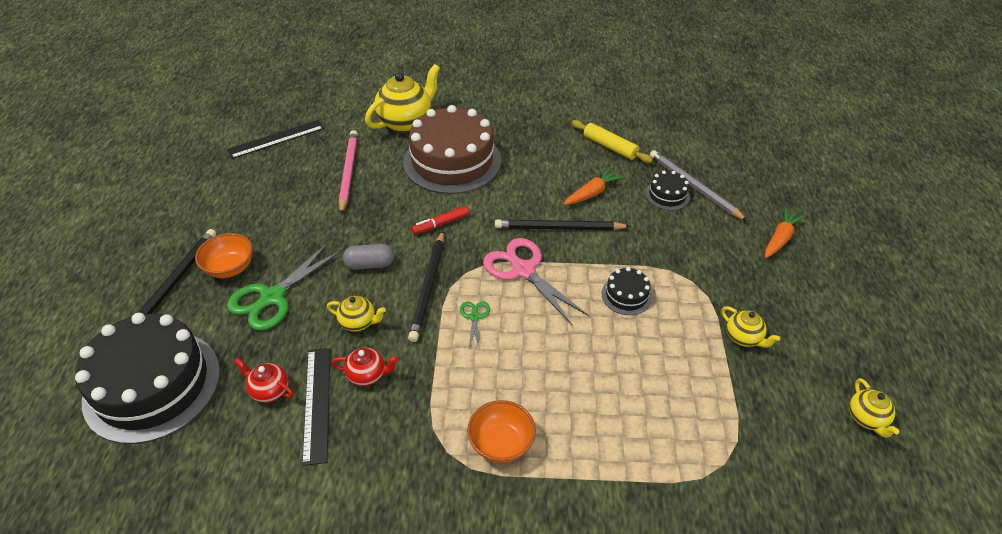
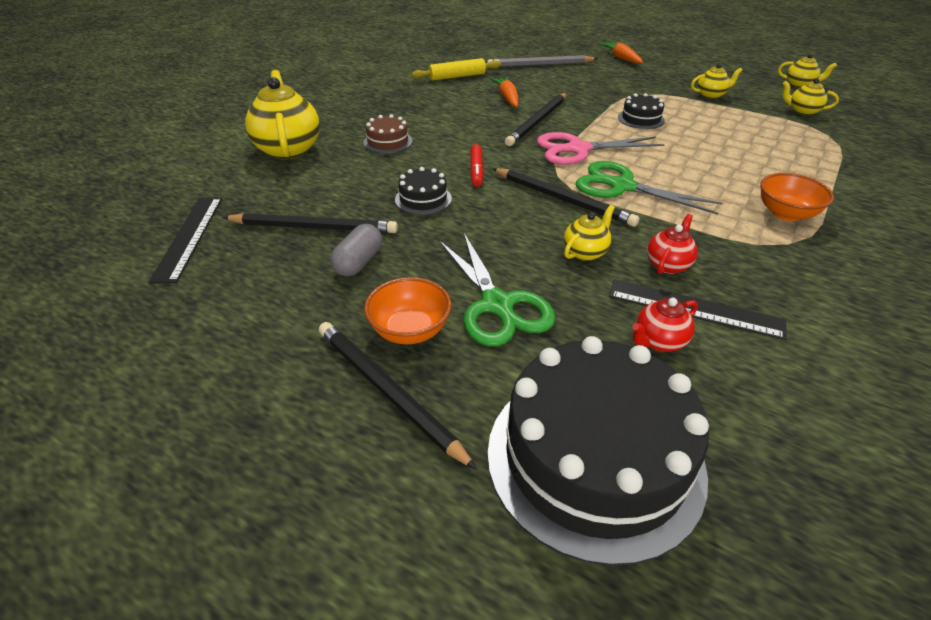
camera: 60 degrees left, 5 degrees down
pink pencil [339,130,358,214] -> none
grey capsule [343,244,394,270] -> grey capsule moved to [330,224,382,277]
brown cake [403,105,502,194] -> brown cake [363,114,413,154], size x0.43
green scissors [460,301,490,350] -> green scissors [576,161,723,215], size x2.12
black cake [645,170,690,210] -> black cake moved to [395,167,452,215]
none -> black pencil [222,213,398,233]
none -> yellow teapot [782,78,839,116]

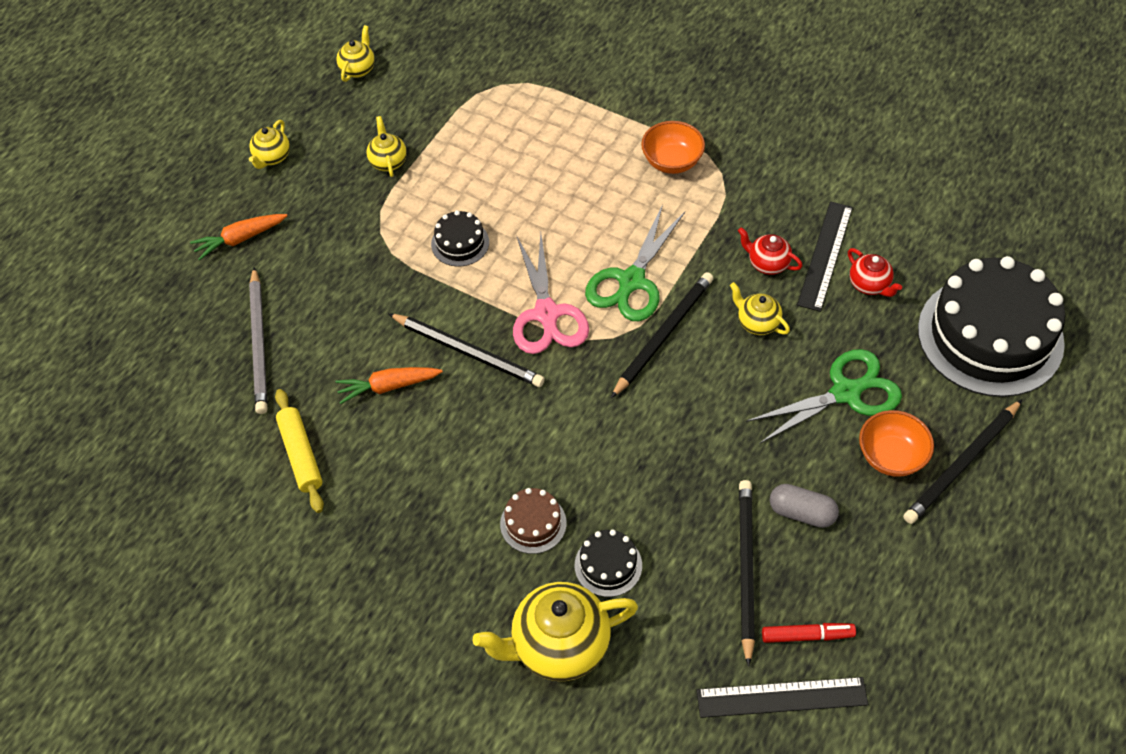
camera: 90 degrees left, 15 degrees up
black cake [395,167,452,215] -> black cake moved to [575,530,642,597]
red marker [470,144,484,187] -> red marker moved to [762,623,856,643]
yellow teapot [782,78,839,116] -> yellow teapot moved to [249,120,290,169]

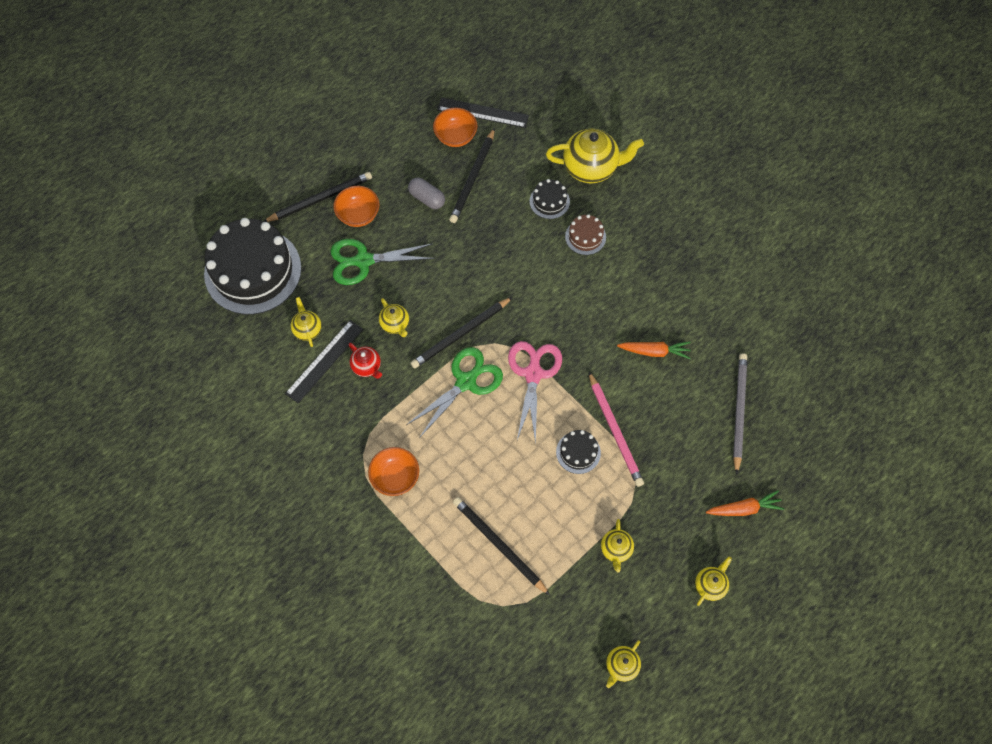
camera: 165 degrees left, 10 degrees up
yellow rolling pin [275,389,324,513] -> none
black pencil [388,313,545,387] -> black pencil moved to [453,497,550,595]
red marker [762,623,856,643] -> orange bowl [433,107,478,147]
red teapot [848,248,902,297] -> yellow teapot [291,297,322,347]
none -> pink pencil [589,372,644,487]

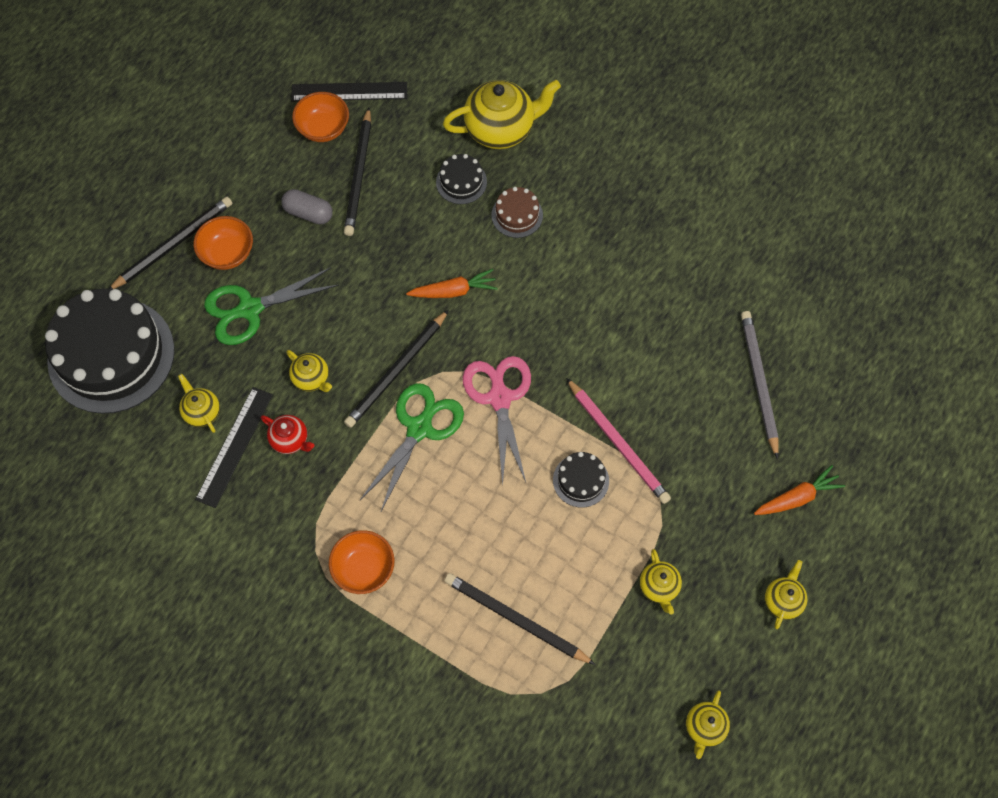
camera: 15 degrees left, 0 degrees up
orange carrot [617,342,691,359] -> orange carrot moved to [406,269,498,298]

